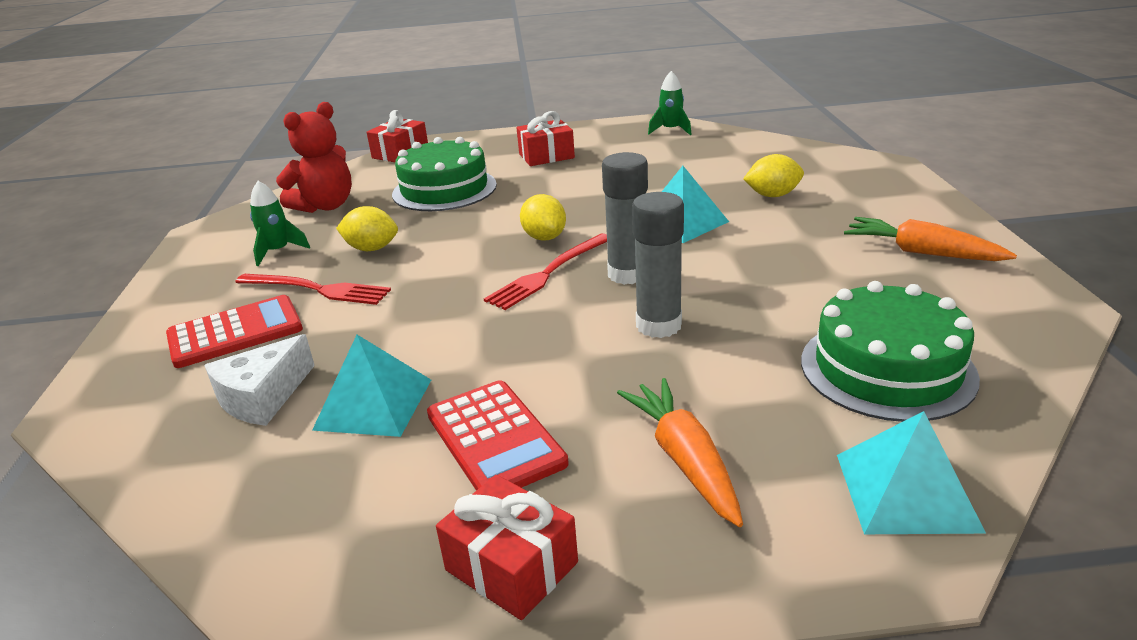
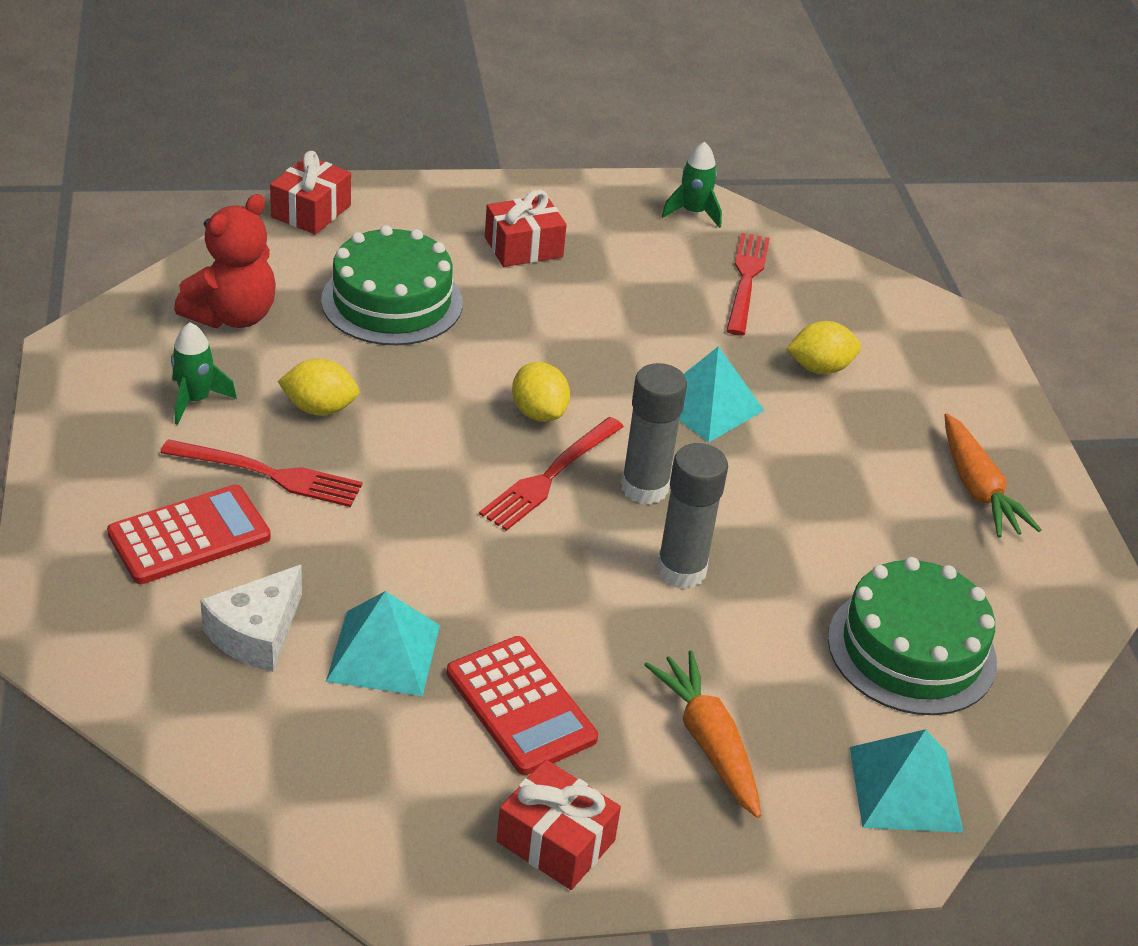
camera: 10 degrees left, 10 degrees up
orange carrot [844,217,1017,261] -> orange carrot turned 135 degrees counterclockwise [945,413,1042,538]
none -> red fork [726,233,770,336]

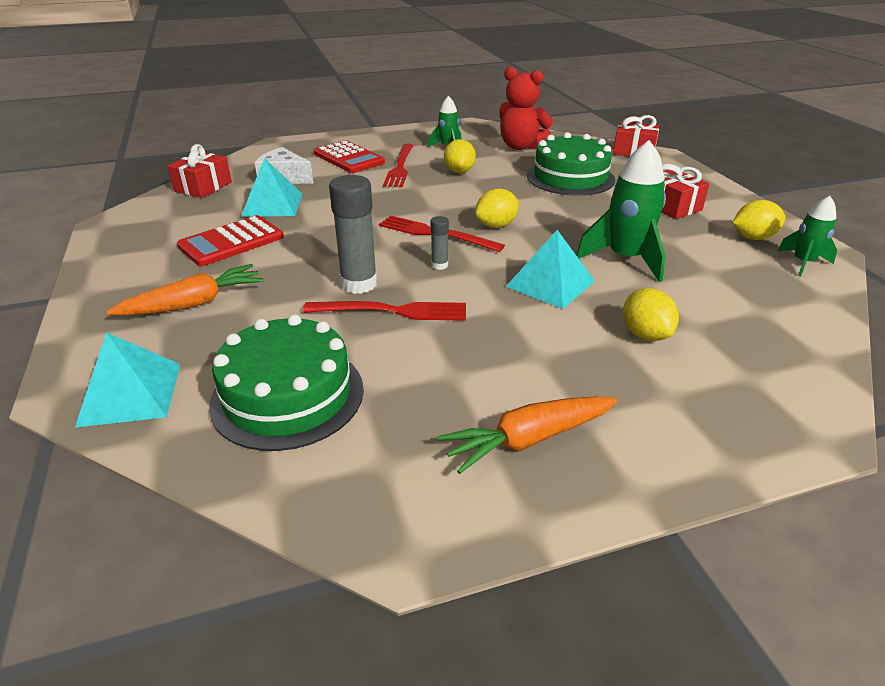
camera: 85 degrees right, 5 degrees down
red gift [497,760,621,890] -> red gift moved to [167,144,232,198]
grey glue stick [621,363,687,504] -> grey glue stick [431,216,449,270], size x0.49
red fork [726,233,770,336] -> red fork moved to [303,301,466,321]
none -> green rocket [576,140,666,282]
none -> yellow lemon [732,200,785,240]

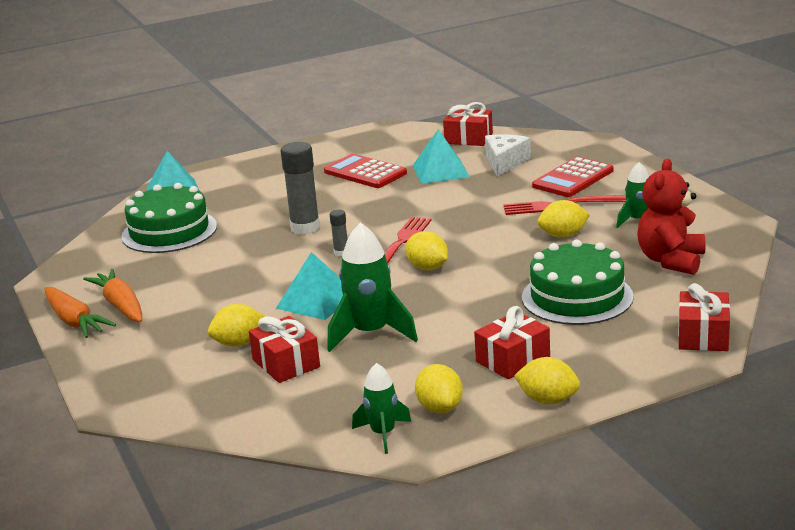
camera: 85 degrees right, 10 degrees down
orange carrot [107,264,264,316] -> orange carrot moved to [44,287,116,338]
red fork [303,301,466,321] -> none
none -> red gift [249,316,320,383]
none -> yellow lemon [514,357,580,404]

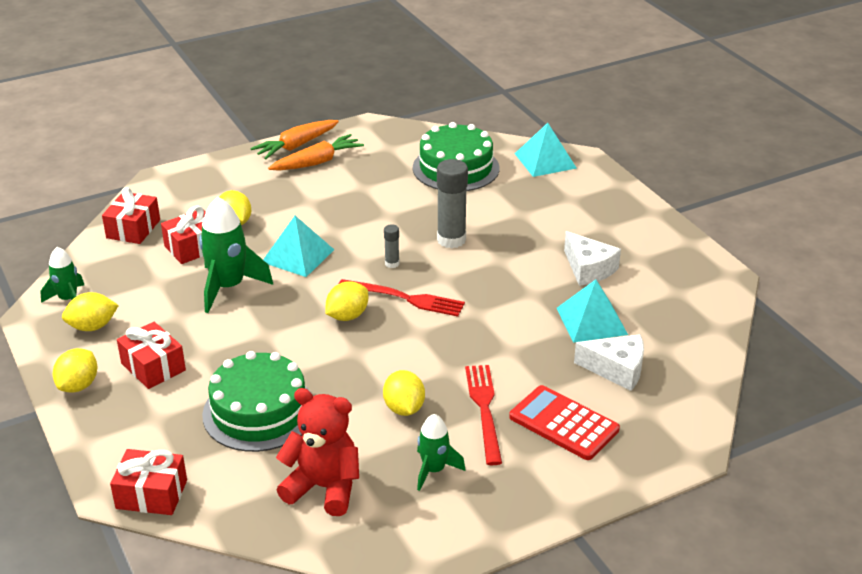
camera: 85 degrees right, 10 degrees up
red calculator [324,154,407,188] -> white cheese [564,231,621,286]
red gift [443,102,493,146] -> red gift moved to [102,187,160,244]

